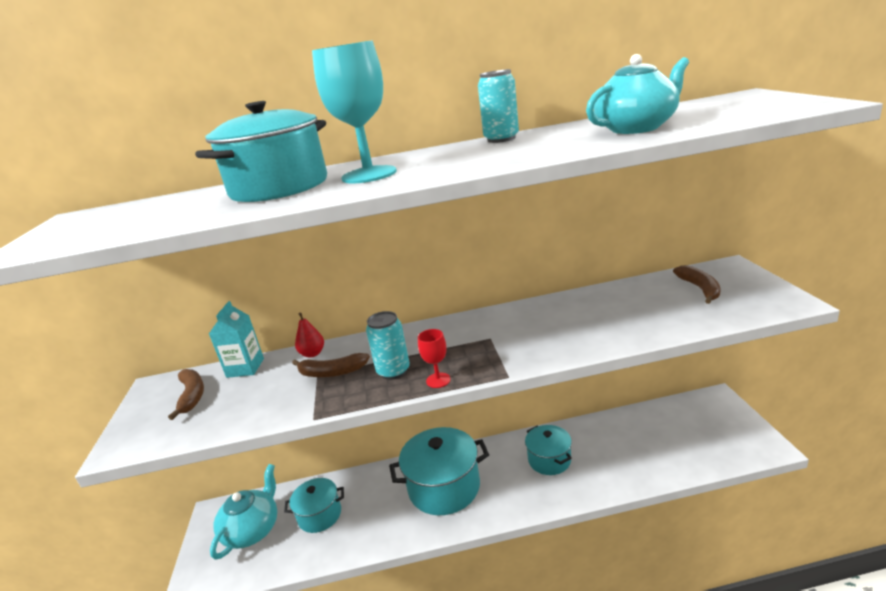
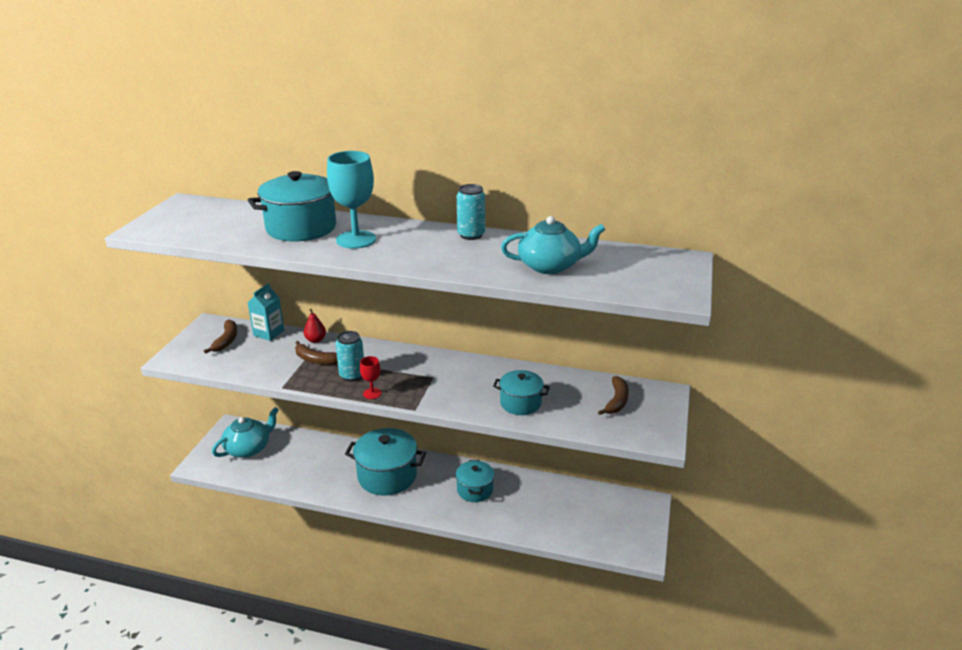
camera: 20 degrees right, 5 degrees up
turquoise pot [284,478,344,533] -> turquoise pot moved to [493,370,550,415]

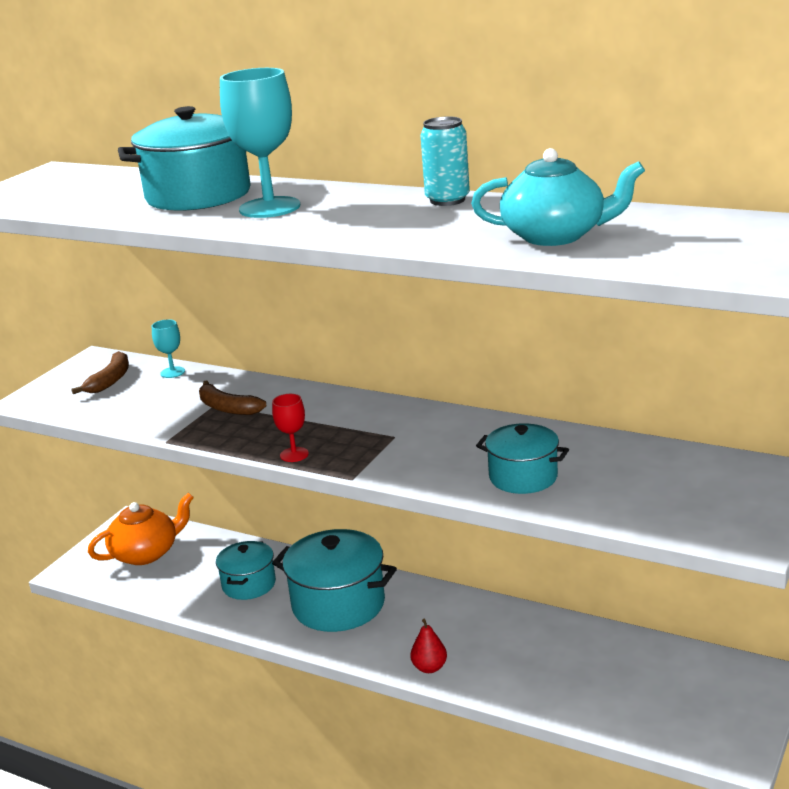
camera: 15 degrees right, 5 degrees down
turquoise teapot [212,407,279,458] -> orange teapot [88,493,194,565]
turquoise carton [248,283,284,341] -> turquoise goblet [152,319,185,378]
red pear [304,309,326,343] -> red pear moved to [410,619,447,673]
turquoise can [336,331,364,381] -> none
turquoise pot [456,460,494,502] -> turquoise pot moved to [216,541,276,600]
brown banana [598,376,629,415] -> none

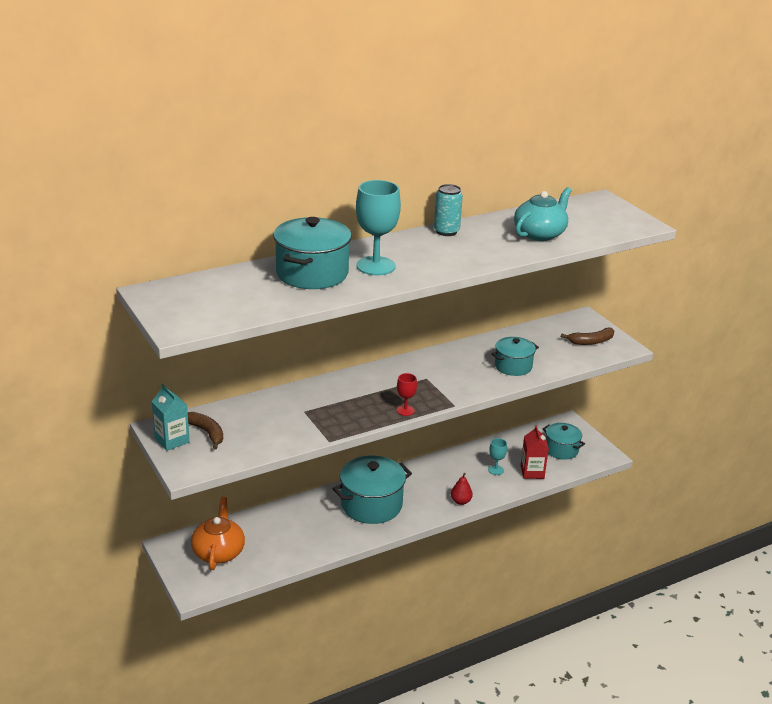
camera: 60 degrees left, 5 degrees up
turquoise goblet [152,319,185,378] -> turquoise goblet moved to [488,438,507,475]
brown banana [199,381,267,415] -> brown banana moved to [561,328,614,345]
turquoise pot [216,541,276,600] -> turquoise pot moved to [543,423,585,460]
none -> turquoise carton [151,384,190,451]
none -> red carton [521,425,549,479]

